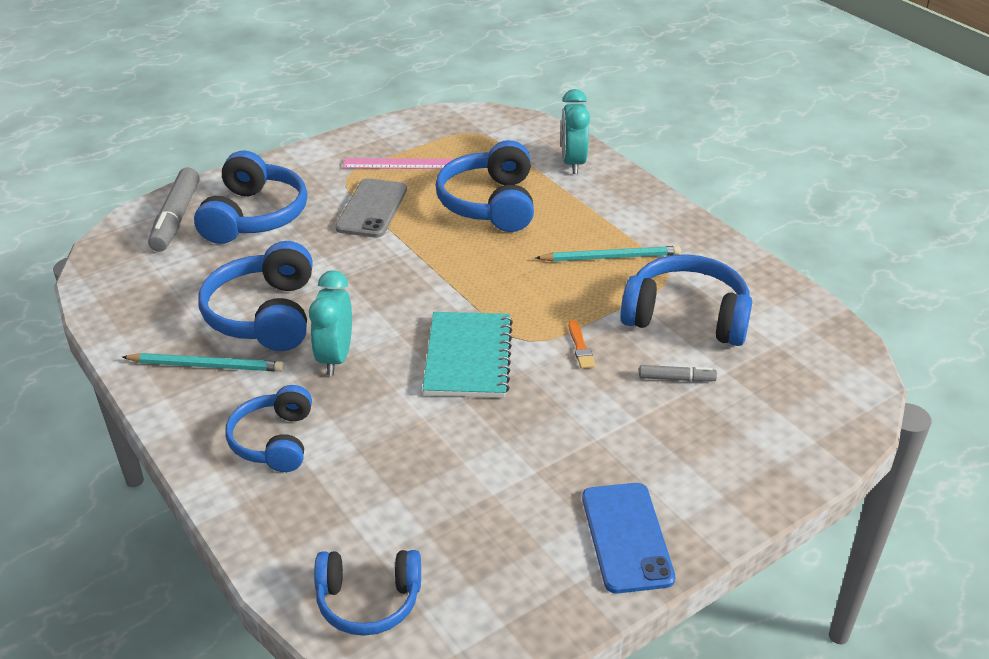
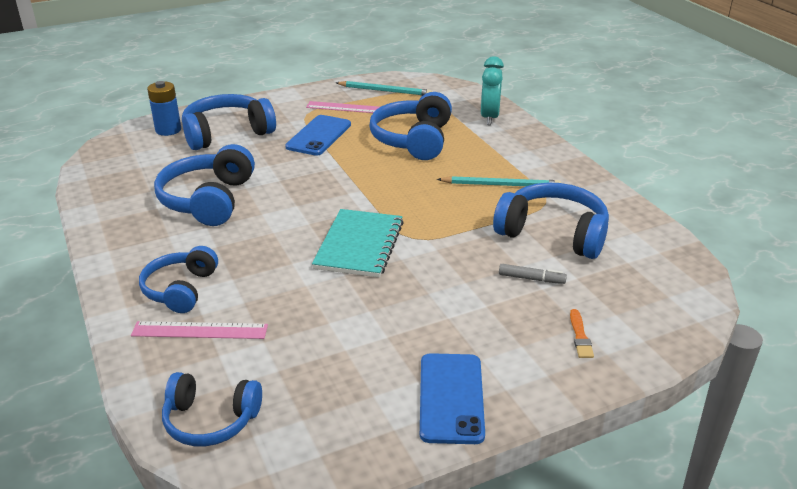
camera: 10 degrees right, 5 degrees down
turquoise pencil [122,353,284,372] -> turquoise pencil moved to [336,81,432,96]
grey marker [148,167,200,252] -> blue battery [147,81,181,136]
blue headphones [194,151,307,244] -> blue headphones turned 135 degrees counterclockwise [182,94,276,150]
turquoise clock [309,270,352,376] -> none
grey phone [335,178,407,238] -> blue phone [285,115,351,156]
orange brush [568,320,595,369] -> orange brush moved to [570,309,594,358]
none -> pink ruler [131,321,268,339]

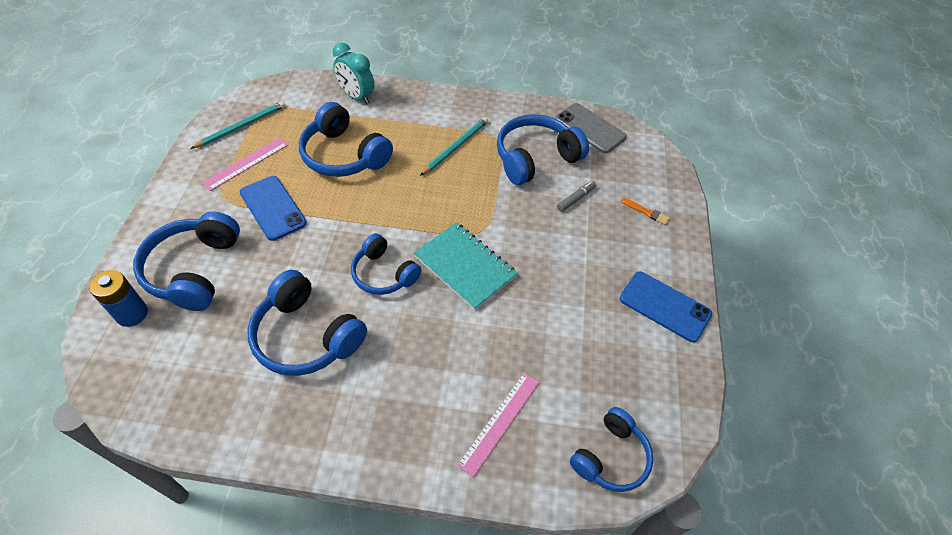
camera: 60 degrees left, 20 degrees up
blue headphones [139,246,218,313] -> blue headphones moved to [351,233,421,295]
none -> grey phone [555,103,627,153]

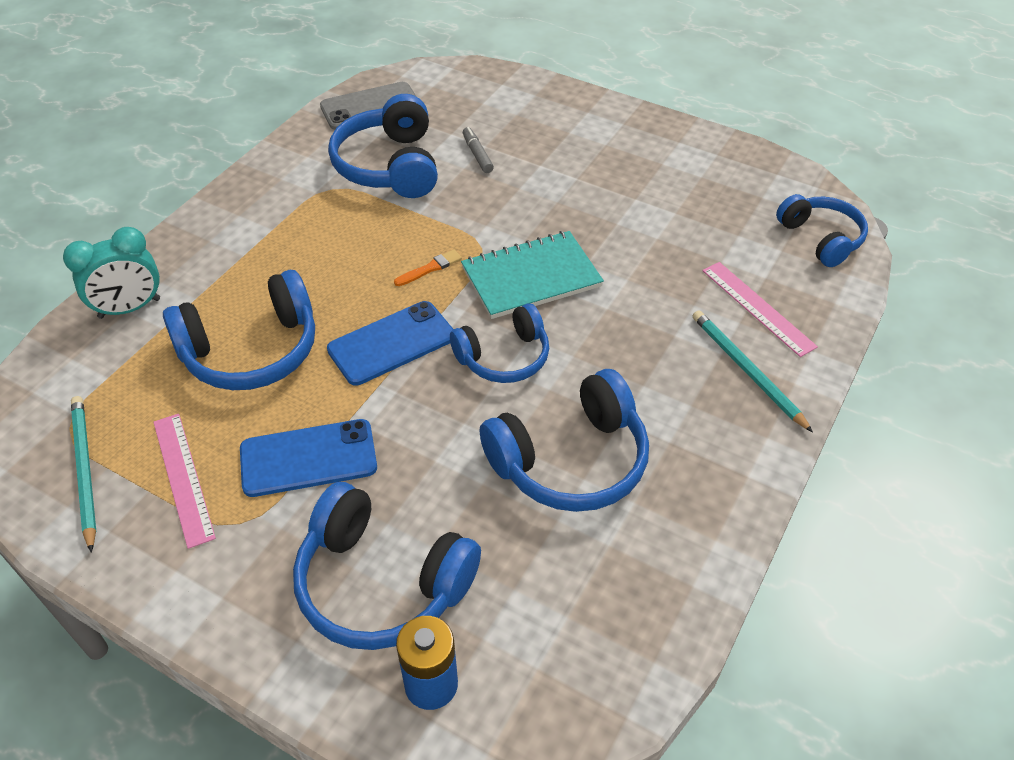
camera: 65 degrees left, 5 degrees down
turquoise pencil [420,117,488,176] -> turquoise pencil moved to [693,310,813,432]
blue phone [620,272,712,342] -> blue phone moved to [327,301,453,385]
orange brush [621,198,670,225] -> orange brush moved to [394,250,462,286]

